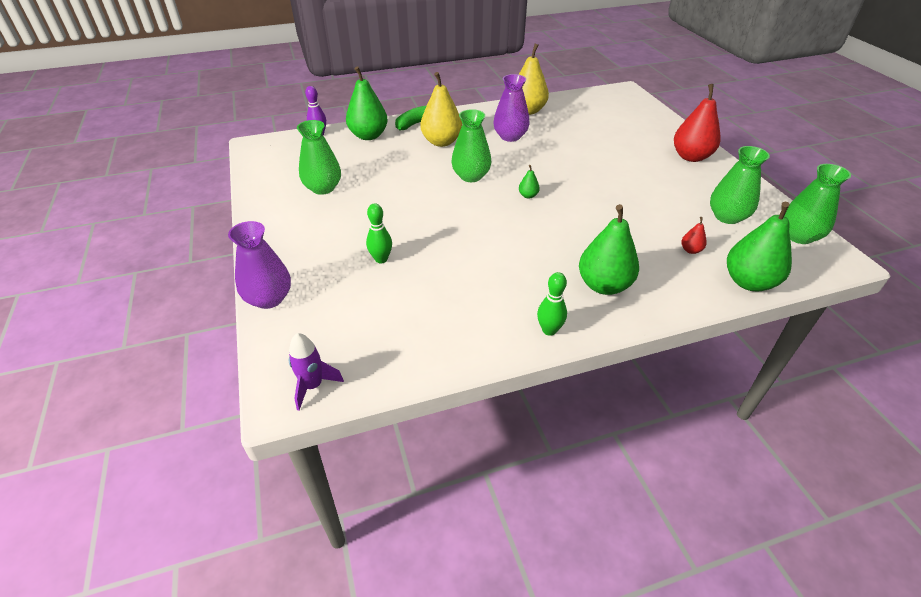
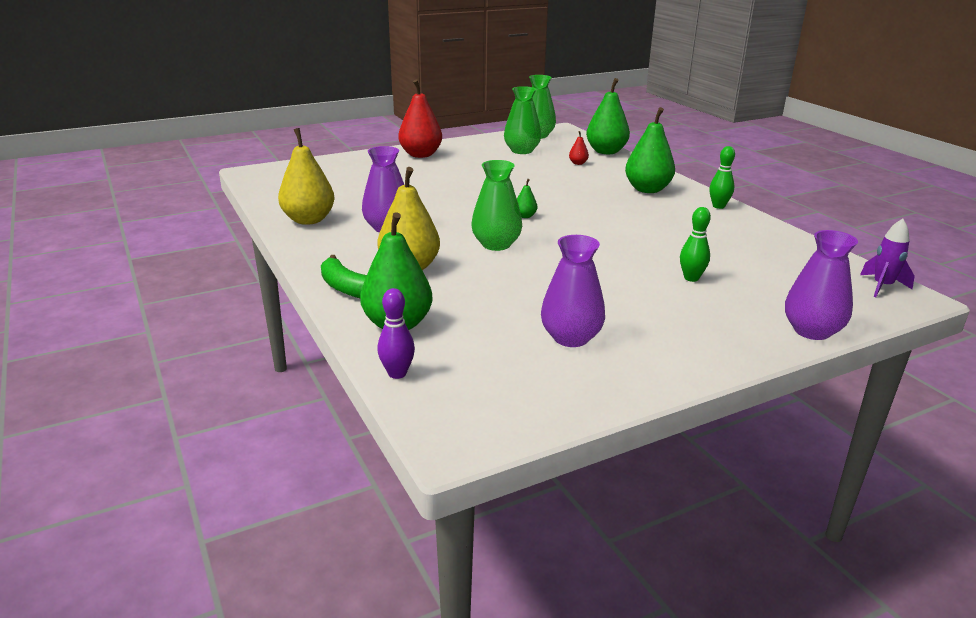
camera: 100 degrees left, 15 degrees down
green vase [297,120,341,195] -> purple vase [541,235,605,347]

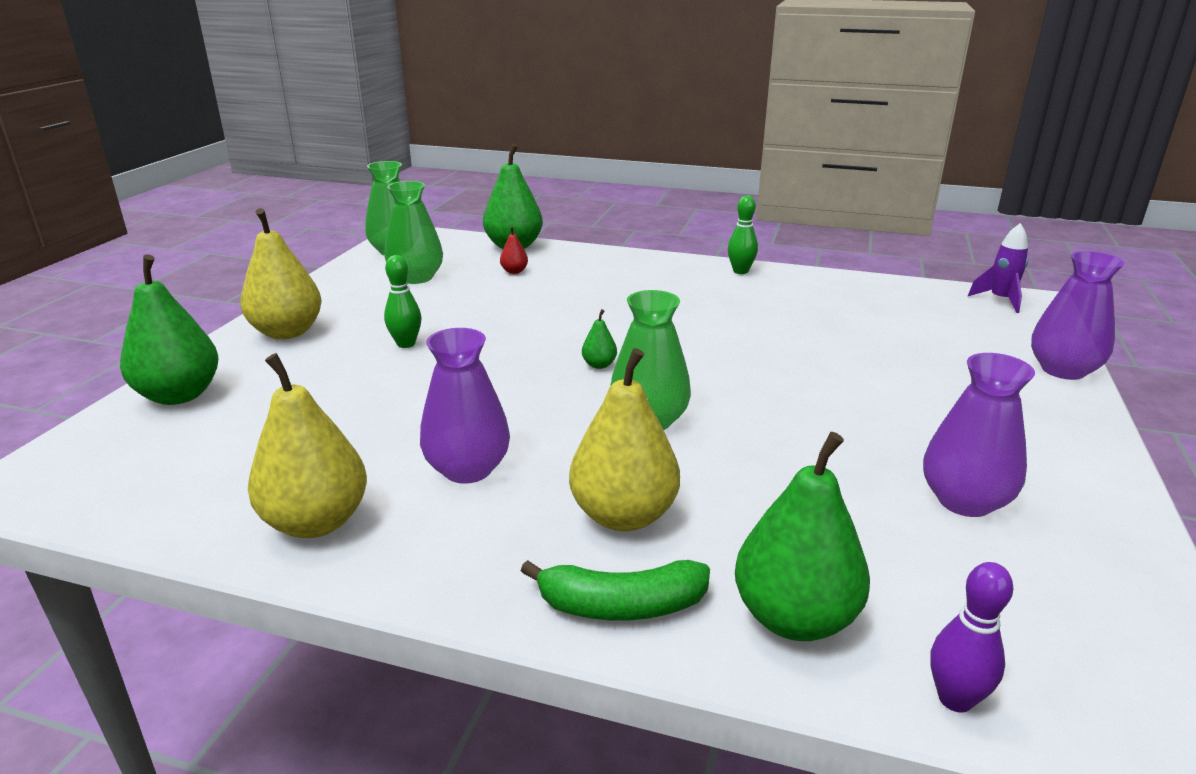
camera: 45 degrees left, 0 degrees up
red pear [398,80,442,158] -> yellow pear [240,208,322,339]
green pear [625,107,675,193] -> green pear moved to [120,254,218,405]
green bowling pin [680,207,711,282] -> green bowling pin moved to [384,255,422,348]

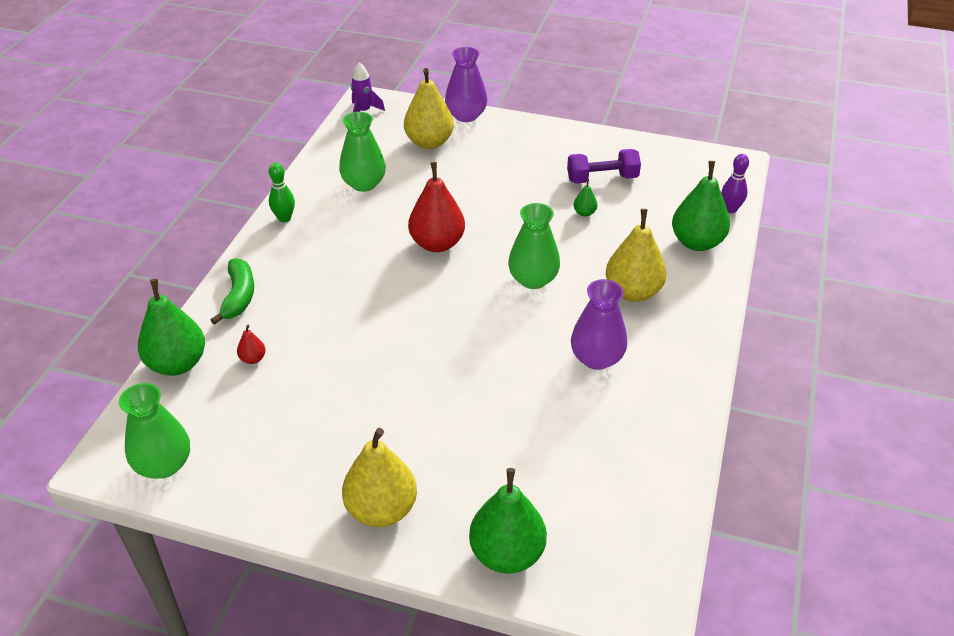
camera: 90 degrees left, 15 degrees up
yellow pear [248,353,367,538] -> yellow pear moved to [404,68,454,149]
green bowling pin [384,255,422,348] -> none
green vase [385,181,443,284] -> green vase moved to [339,112,386,192]
green banana [521,560,710,621] -> green banana moved to [211,258,254,325]
green pear [582,309,617,369] -> green pear moved to [574,179,597,217]
purple vase [923,353,1035,517] -> purple dumbbell [567,149,641,184]
none -> red pear [408,162,465,252]

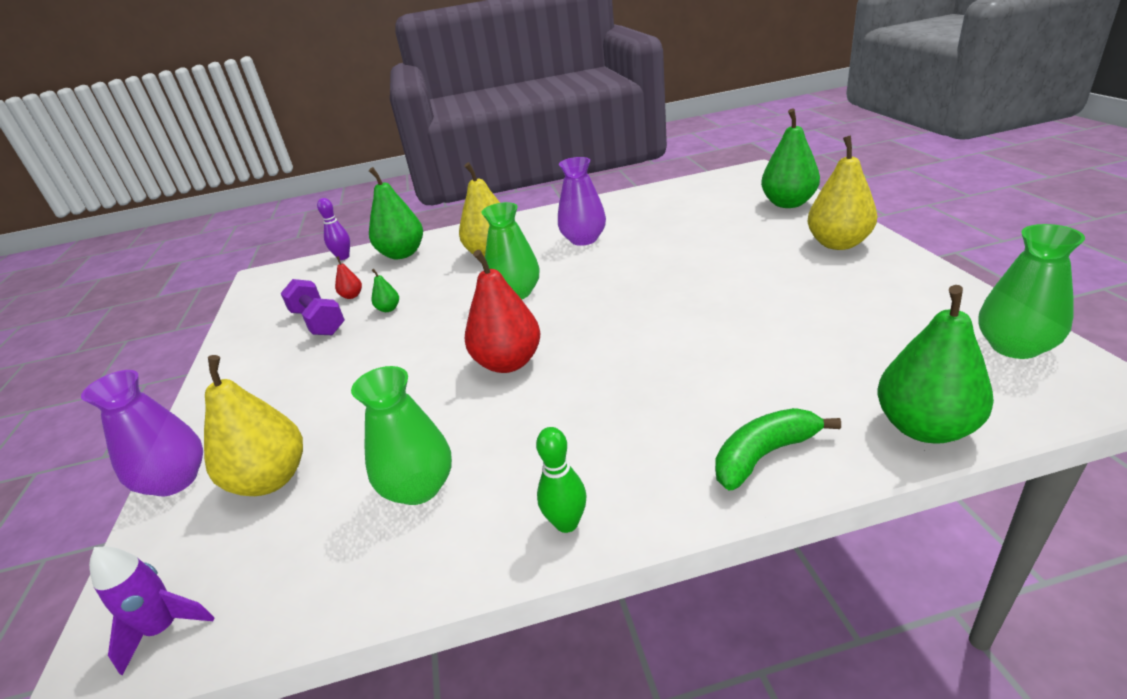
camera: 115 degrees left, 10 degrees down
red pear [237,325,266,364] -> red pear moved to [335,256,362,299]

